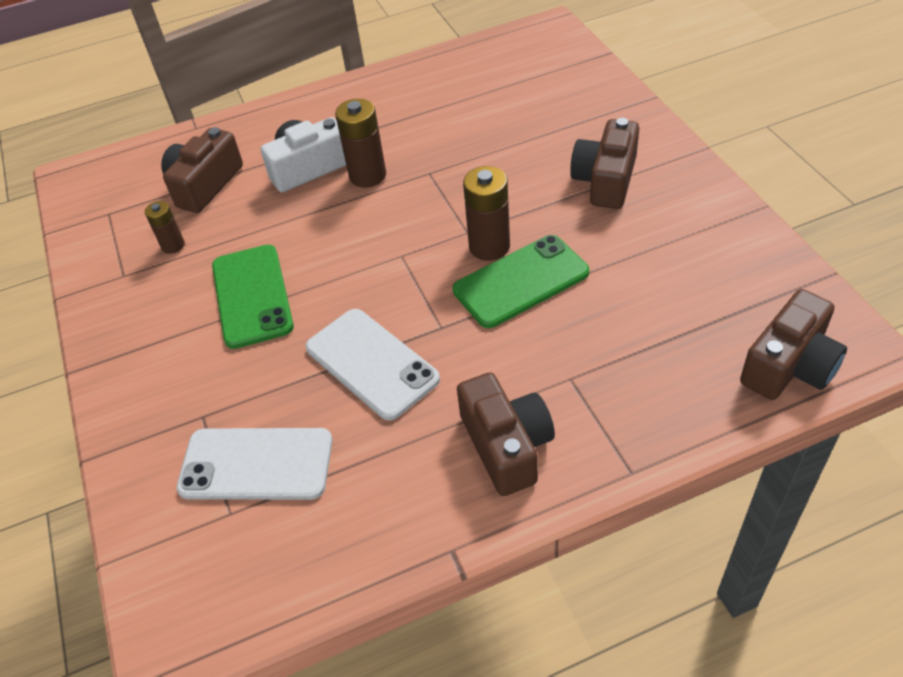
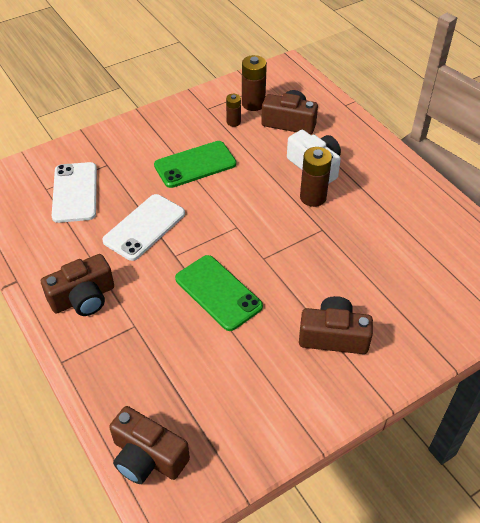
camera: 75 degrees right, 0 degrees up
brown battery [463,166,510,261] -> brown battery moved to [242,55,267,111]

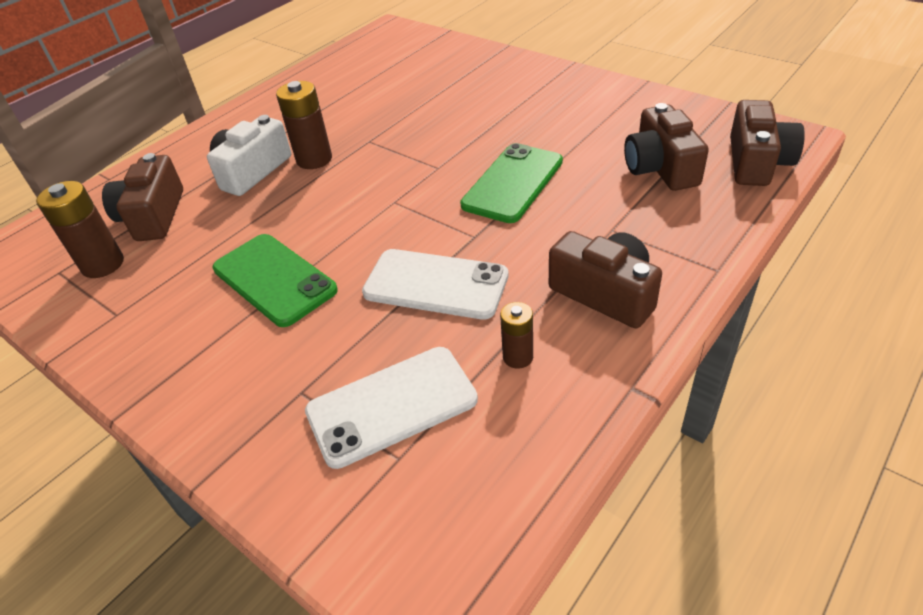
camera: 105 degrees left, 5 degrees down
brown battery [226,94,241,127] -> brown battery moved to [500,302,533,369]
brown camera [299,296,373,354] -> brown camera moved to [624,103,709,191]

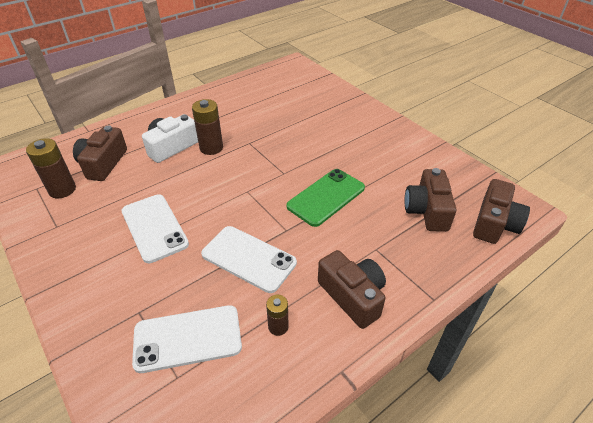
camera: 10 degrees right, 0 degrees up
green phone [213,234,338,327] -> white phone [121,194,189,263]

